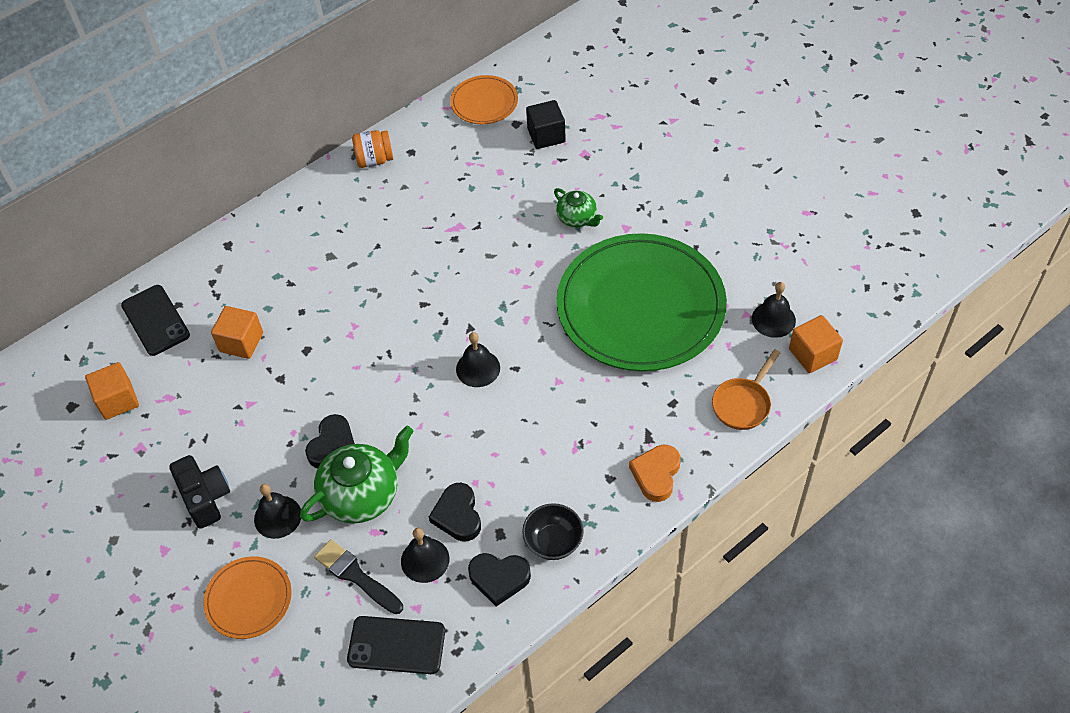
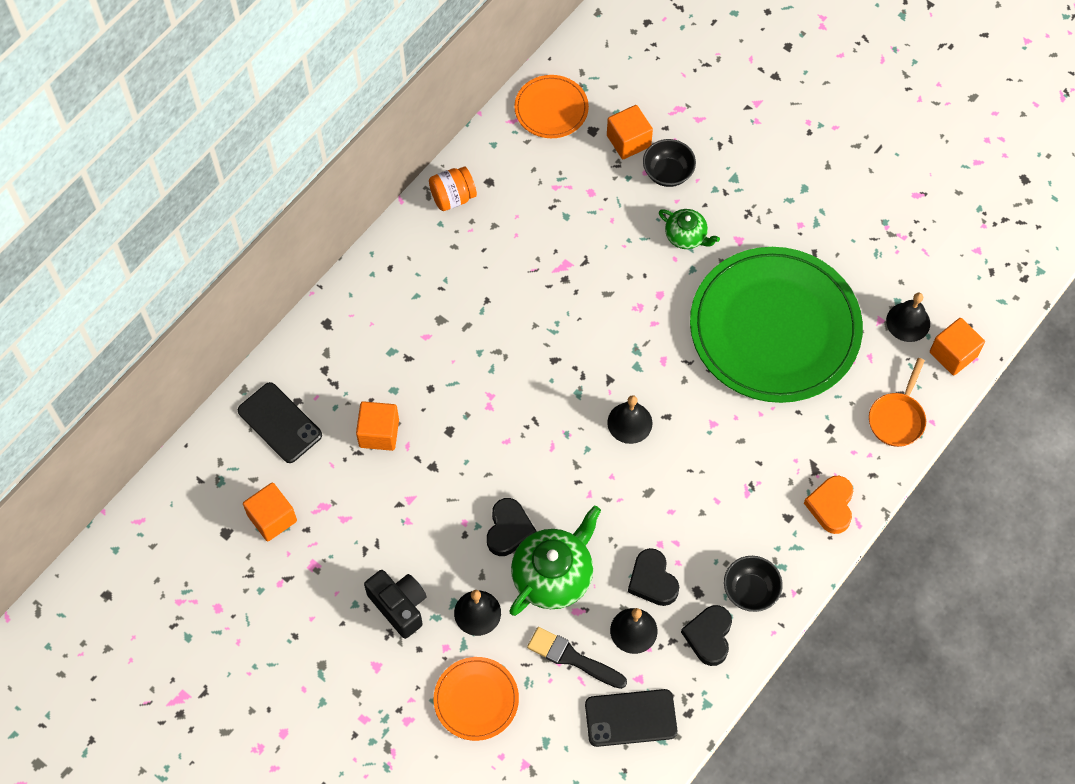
camera: 15 degrees left, 10 degrees up
black heart [468,553,531,607] -> black heart turned 105 degrees clockwise [681,605,732,666]
black cube [526,100,566,149] -> orange cube [607,105,653,159]
none -> black bowl [643,139,696,187]

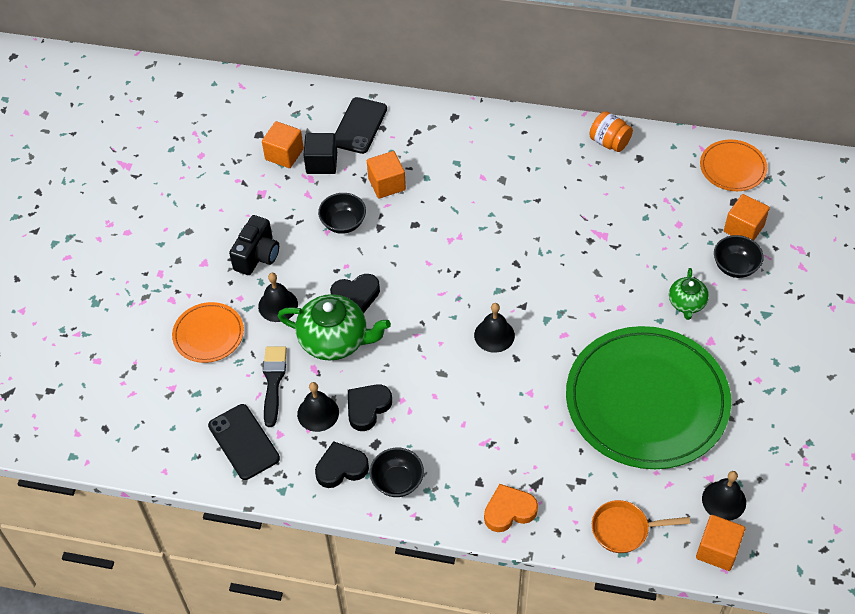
camera: 65 degrees right, 10 degrees down
none -> black cube [303,133,337,174]
none -> black bowl [318,193,366,234]

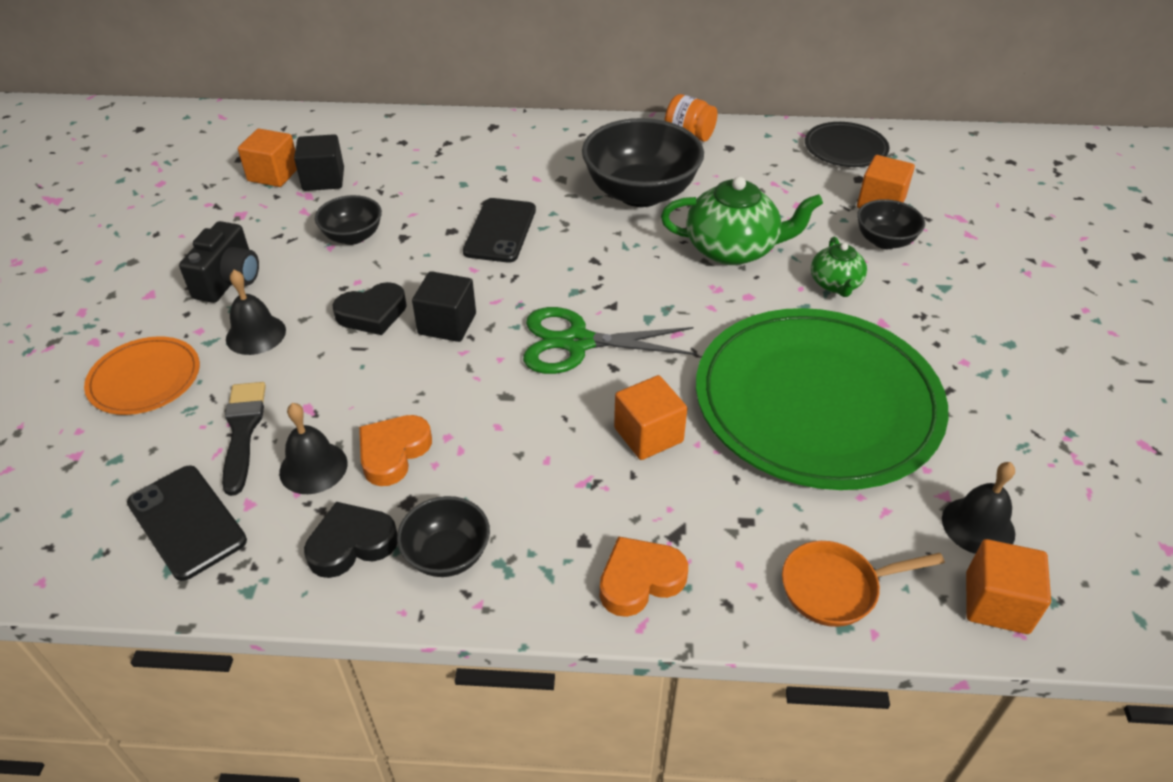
camera: 10 degrees left, 10 degrees down
green teapot [278,294,391,361] -> green teapot moved to [661,176,823,265]
black phone [335,97,387,154] -> black phone moved to [463,198,536,263]
black heart [348,384,392,431] -> orange heart [359,415,432,486]
orange cube [367,151,406,199] -> orange cube moved to [614,375,687,460]
black bell [474,303,515,353] -> green scissors [523,307,696,374]
orange plate [700,139,767,191] -> black plate [805,122,889,167]
none -> black cube [412,271,476,342]
none -> black bowl [582,118,704,207]

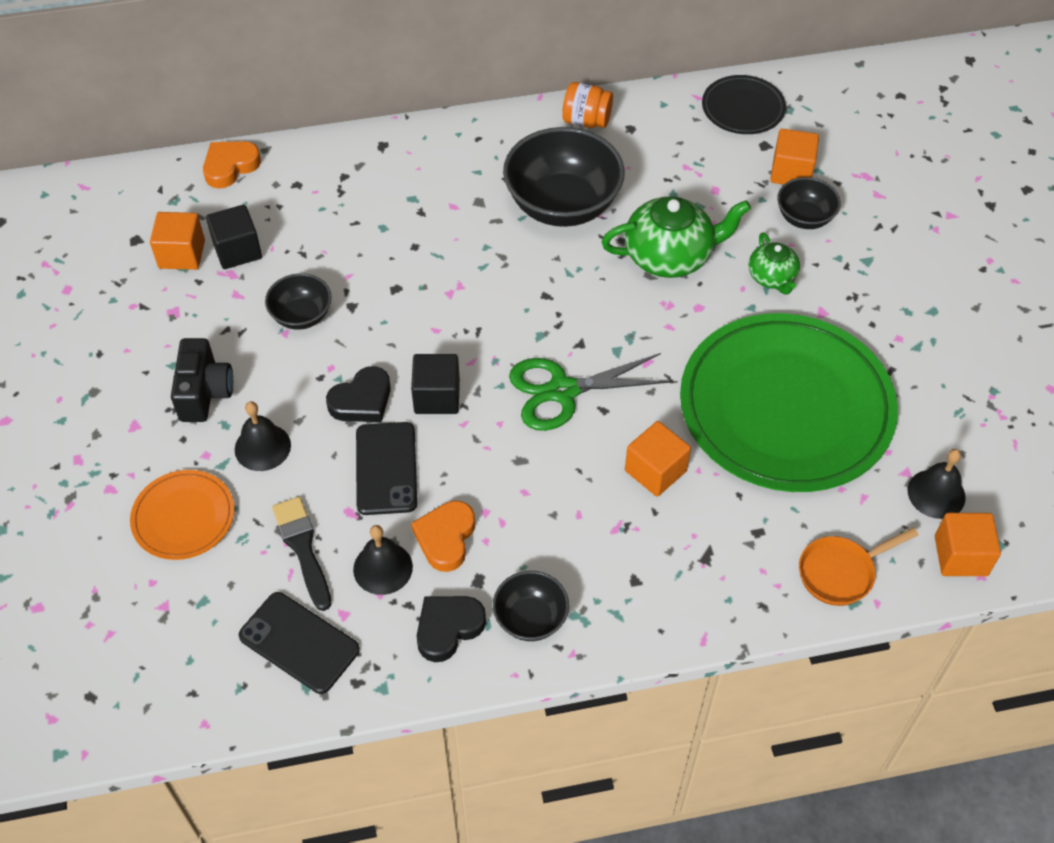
camera: 15 degrees left, 10 degrees up
black phone [463,198,536,263] -> black phone moved to [356,422,417,515]
orange heart [600,536,688,617] -> orange heart moved to [203,141,261,189]

